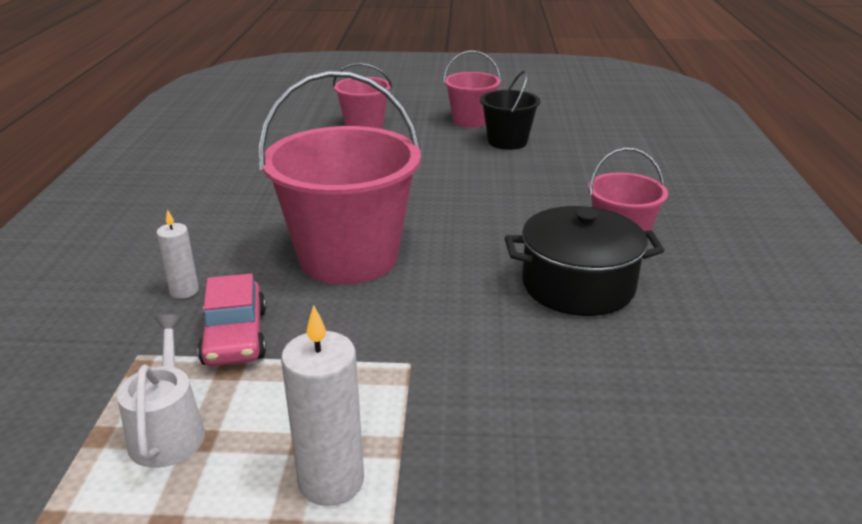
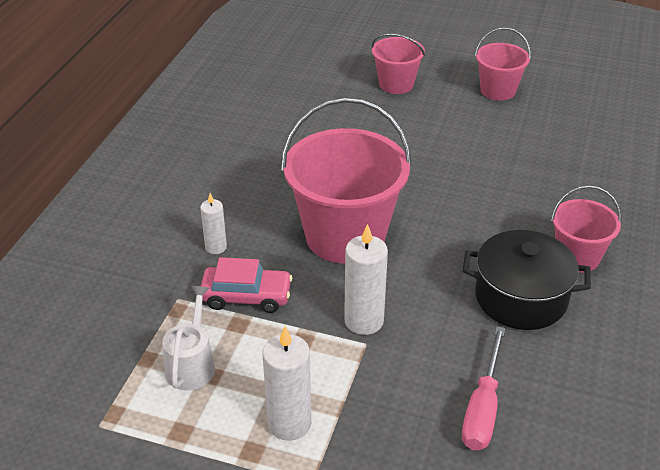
camera: 15 degrees right, 10 degrees up
pink car [198,274,266,366] -> pink car turned 90 degrees counterclockwise [201,257,293,313]
black bucket [480,70,540,150] -> none
none -> white candle [344,224,388,335]
none -> pink screwdriver [462,326,505,450]

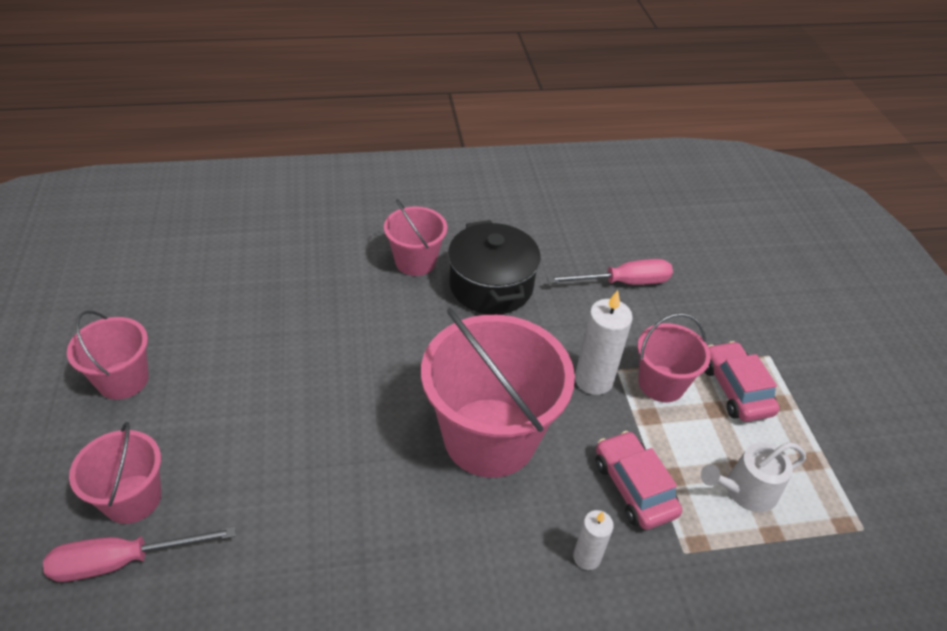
camera: 120 degrees left, 5 degrees up
white candle [263,326,311,441] -> pink car [704,341,780,422]
none -> pink screwdriver [43,527,236,582]
none -> pink bucket [638,313,711,402]

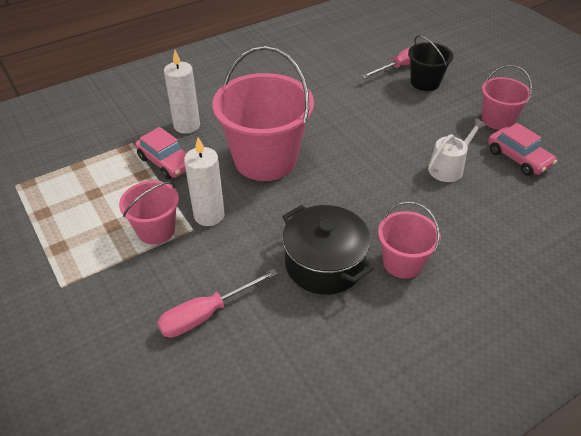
camera: 160 degrees right, 0 degrees up
pink bucket [69,422,161,524] -> black bucket [408,35,454,91]
white candle [573,510,614,570] -> white candle [164,50,200,134], size x1.67
white watering can [701,442,806,512] -> white watering can moved to [428,118,486,182]
pink car [704,341,780,422] -> pink car moved to [488,123,557,176]

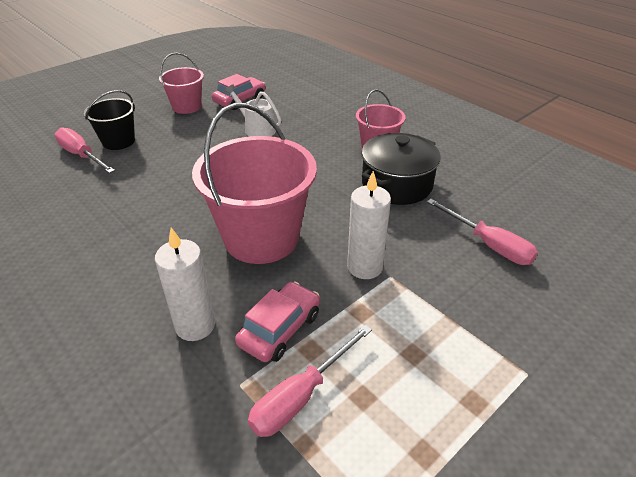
camera: 100 degrees left, 5 degrees down
pink bucket [119,181,179,245] -> none
none -> pink screwdriver [248,325,372,437]

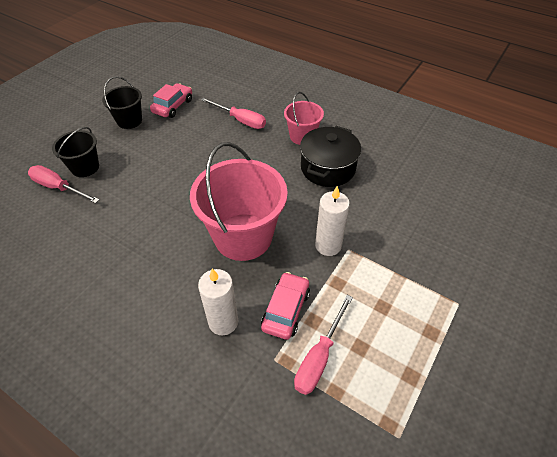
camera: 15 degrees left, 10 degrees up
pink bucket [159,53,204,114] -> black bucket [102,76,142,129]
white watering can [224,84,281,137] -> none
pink screwdriver [427,199,538,265] -> pink screwdriver moved to [201,98,266,129]

